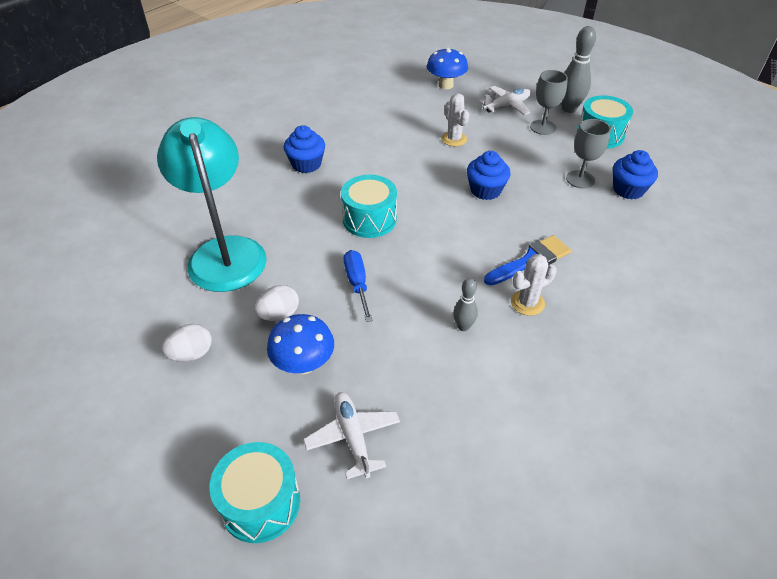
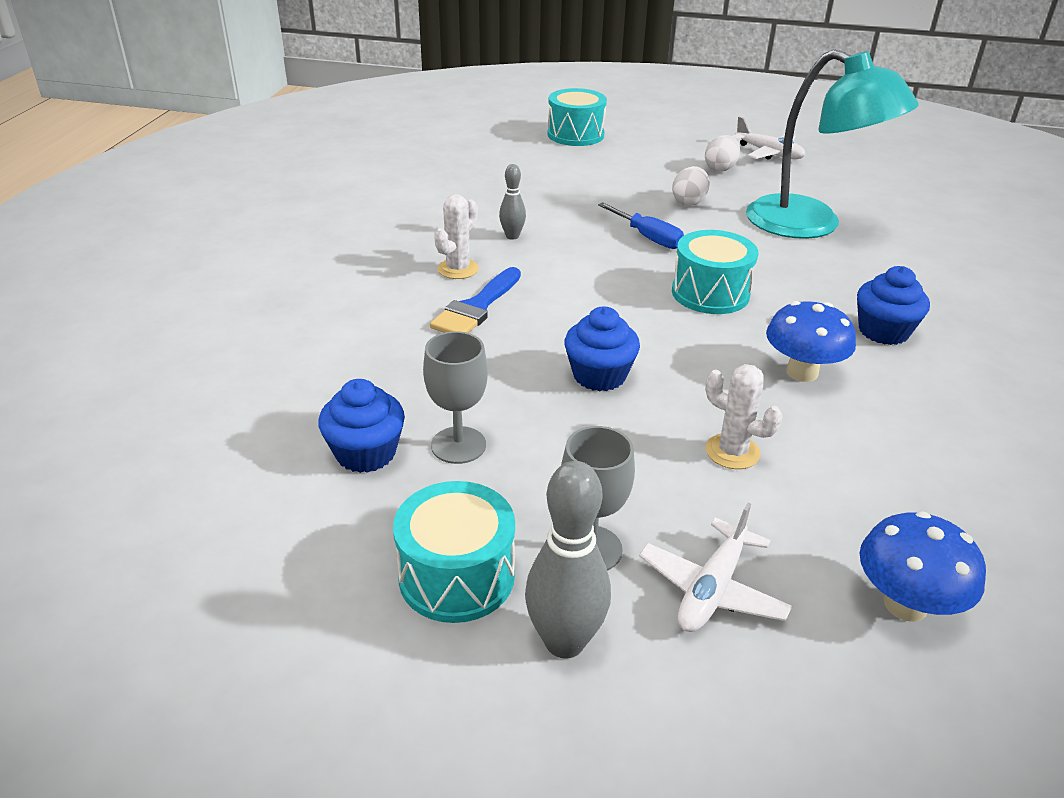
camera: 150 degrees right, 10 degrees down
blue mushroom [267,314,334,374] -> blue mushroom moved to [766,301,856,382]
white plane [303,392,400,479] -> white plane moved to [732,117,806,160]

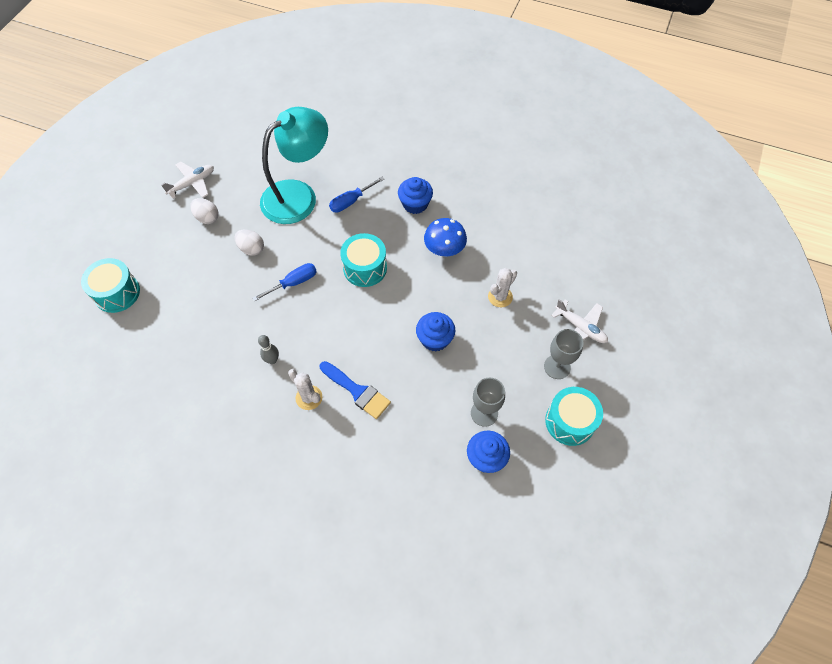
camera: 80 degrees left, 25 degrees up
grey bowling pin [525,461,611,659] -> none
blue mushroom [860,511,986,622] -> none
none -> blue screwdriver [329,177,384,213]

